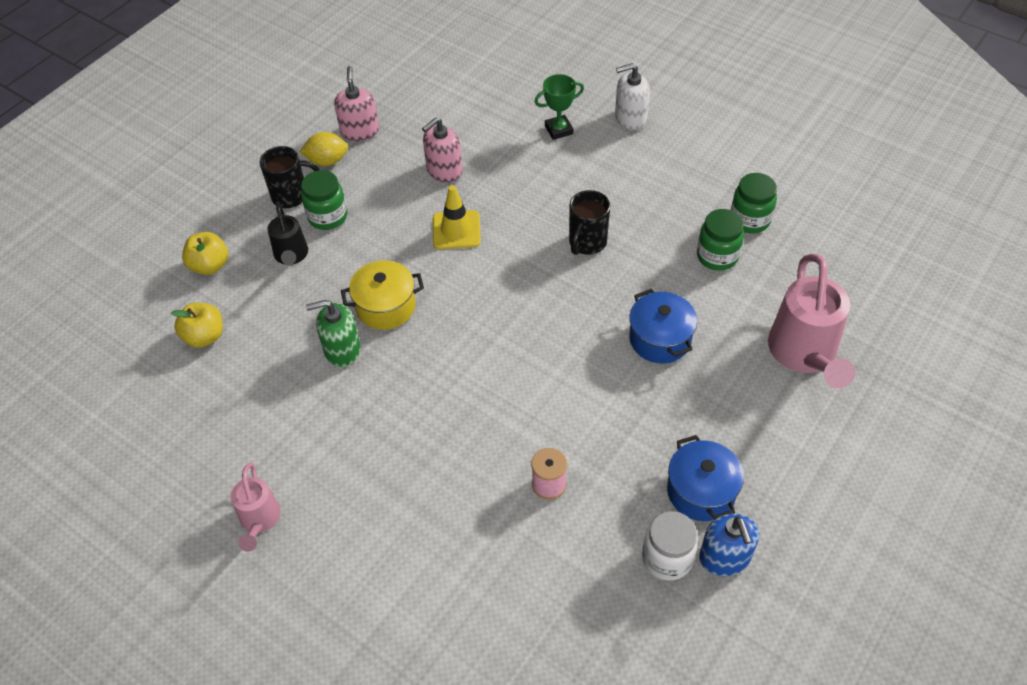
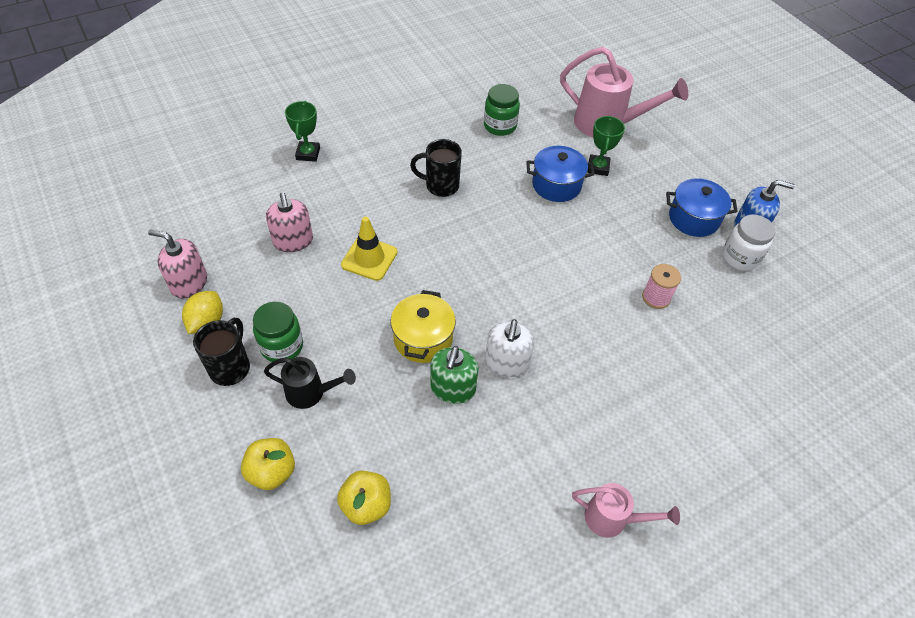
camera: 70 degrees left, 0 degrees up
black mug [569,190,610,255] -> black mug turned 135 degrees clockwise [410,139,462,197]
white soap dispenser [615,63,650,130] -> white soap dispenser moved to [485,319,534,377]
green jar [731,173,777,234] -> none
none -> green trophy [588,116,625,176]

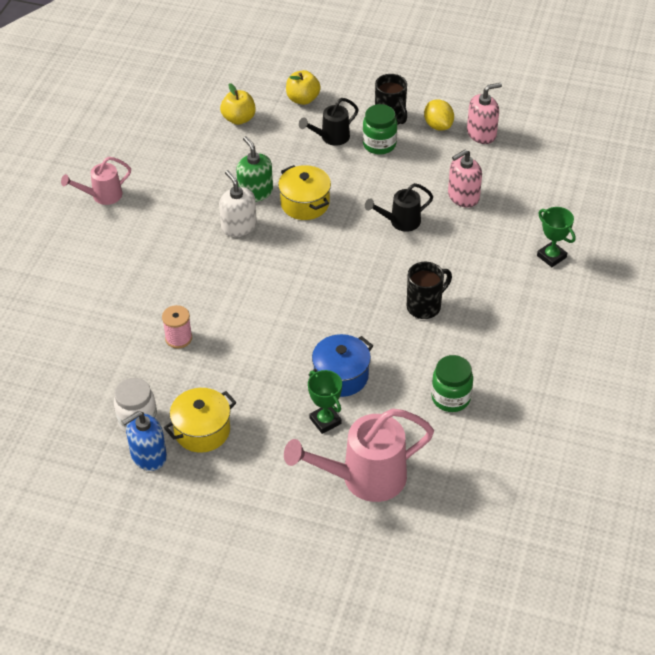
camera: 140 degrees right, 5 degrees down
pink soap dispenser [266,192,313,252] -> pink soap dispenser turned 60 degrees counterclockwise [448,149,482,208]
yellow traffic cone [341,217,398,281] -> black watering can [365,183,433,232]
blue pot [666,178,738,237] -> yellow pot [164,388,237,453]

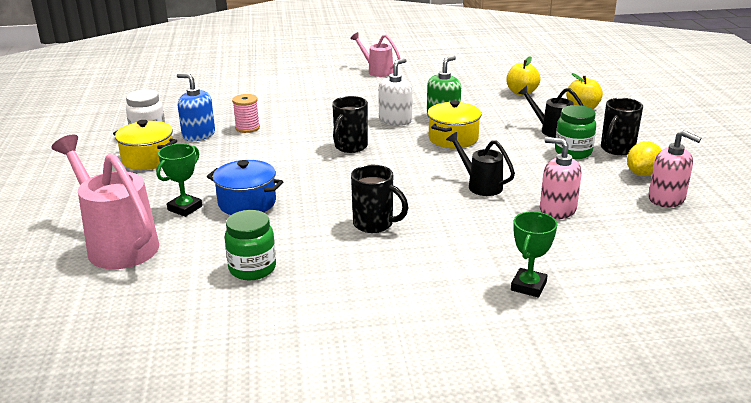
camera: 65 degrees right, 20 degrees down
blue soap dispenser [122,411,167,471] -> blue soap dispenser moved to [177,73,215,141]
none -> black mug [332,96,368,153]

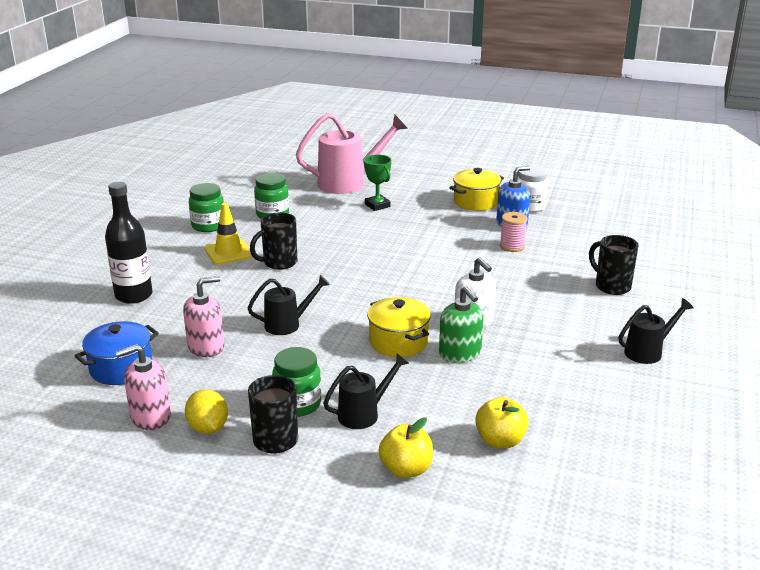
camera: 115 degrees right, 0 degrees up
blue pot [207,160,283,215] -> blue pot moved to [75,321,159,385]
black mug [332,96,368,153] -> black mug moved to [589,235,639,295]
pink watering can [350,32,400,77] -> black watering can [619,298,694,364]
green trophy [511,211,557,298] -> black bottle [105,182,152,304]
none -> green jar [189,183,224,232]
none -> yellow traffic cone [204,203,253,265]

